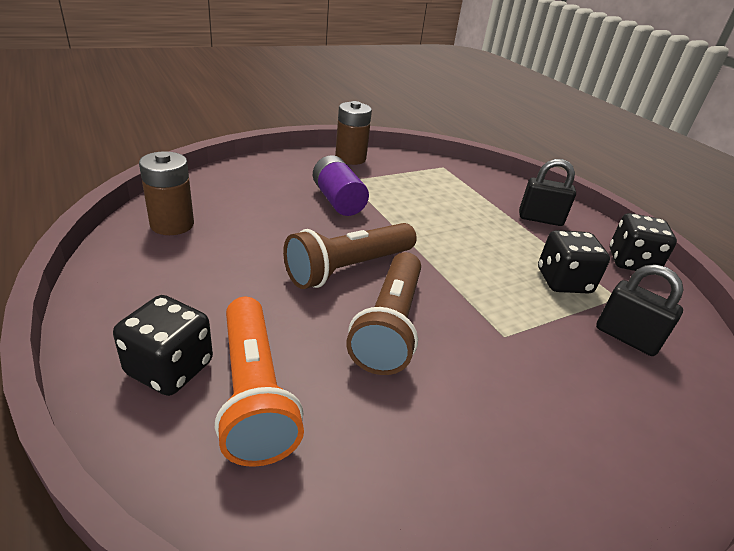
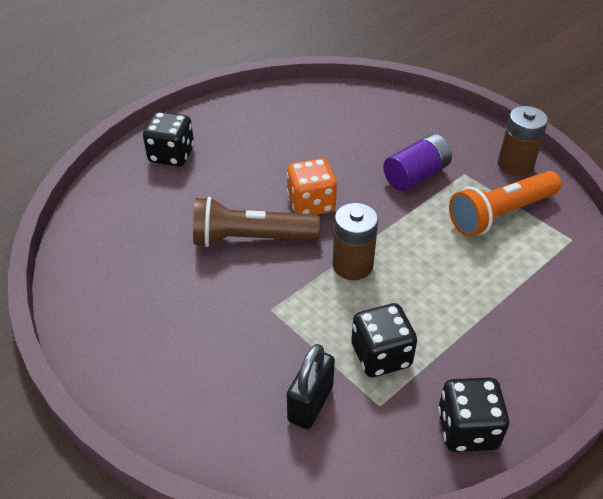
camera: 80 degrees right, 10 degrees up
brown battery [139,151,194,235] -> brown battery moved to [333,203,378,280]
orange flashlight [215,297,304,467] -> orange flashlight moved to [449,171,562,237]
brown flashlight [283,223,417,289] -> orange dice [287,158,337,215]
black padlock [519,159,576,226] -> none

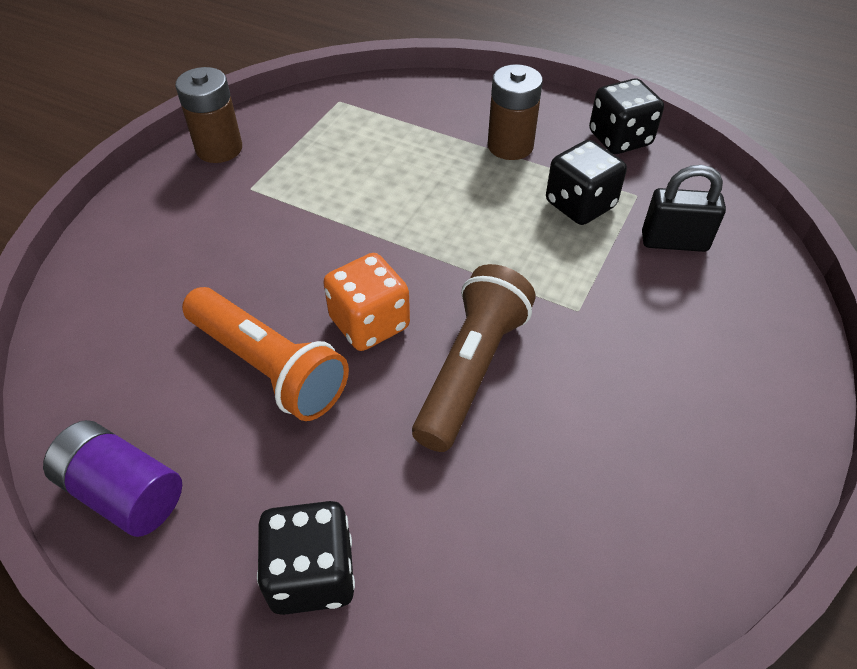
camera: 110 degrees left, 5 degrees up
brown flashlight [193,197,320,247] -> brown flashlight turned 135 degrees counterclockwise [412,264,536,452]
brown battery [333,203,378,280] -> brown battery moved to [487,64,543,160]
purple battery [383,134,452,191] -> purple battery moved to [43,420,182,537]
orange flashlight [449,171,562,237] -> orange flashlight moved to [182,287,349,421]

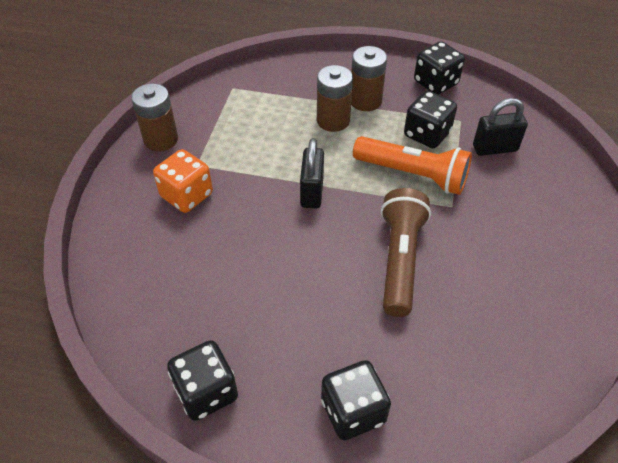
camera: 15 degrees left, 0 degrees up
purple battery [43,420,182,537] -> black dice [167,340,238,421]
orange flashlight [182,287,349,421] -> orange flashlight moved to [353,136,472,195]
orange dice [323,253,410,351] -> orange dice moved to [153,149,213,213]
none -> black padlock [300,138,324,208]
none -> brown battery [317,65,353,132]

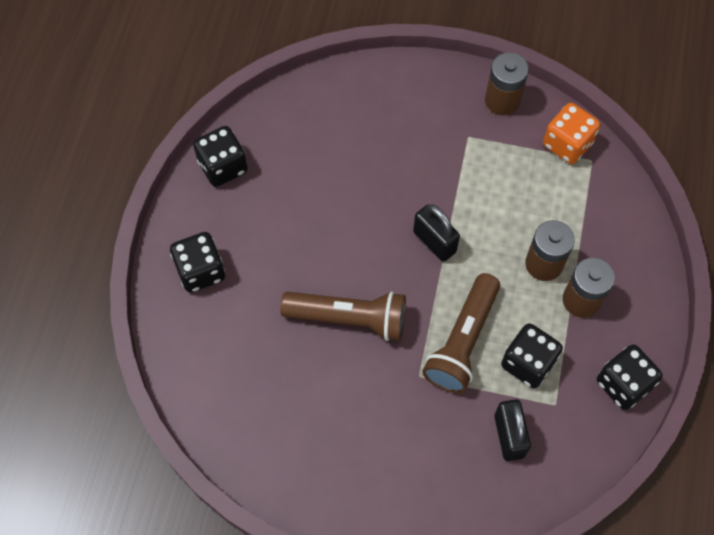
camera: 90 degrees right, 15 degrees up
orange dice [153,149,213,213] -> orange dice moved to [543,103,600,164]
black padlock [300,138,324,208] -> black padlock turned 45 degrees clockwise [413,204,460,262]
orange flashlight [353,136,472,195] -> brown flashlight [422,273,500,393]

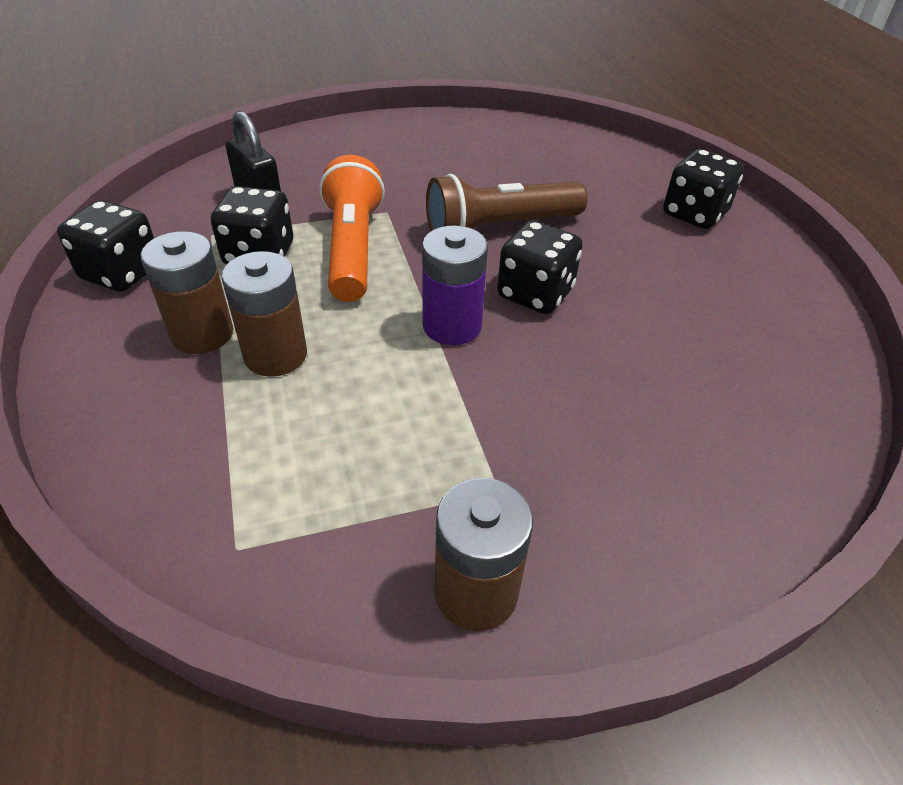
camera: 150 degrees right, 20 degrees down
black dice [193,126,248,187] -> black dice moved to [497,221,583,314]
black padlock [413,204,460,262] -> purple battery [422,225,488,345]
brown flashlight [422,273,500,393] -> orange flashlight [319,155,385,302]
orange dice [543,103,600,164] -> none

